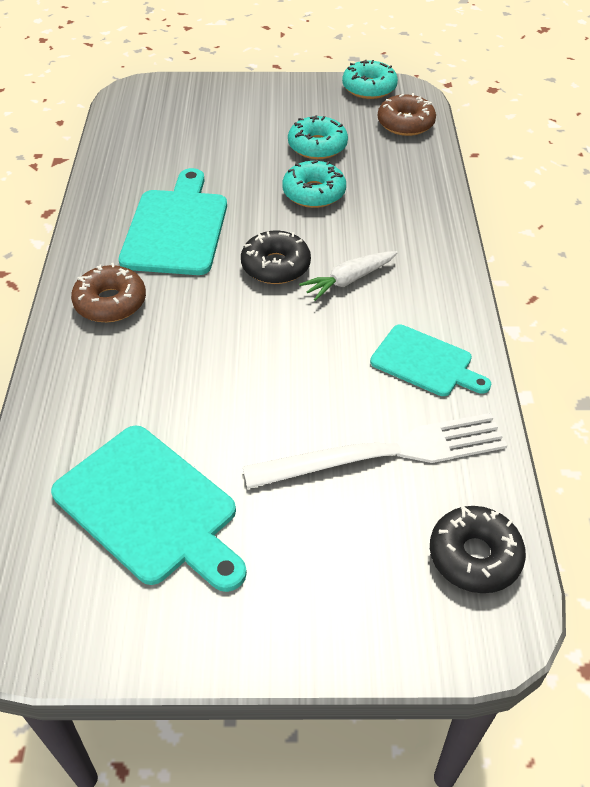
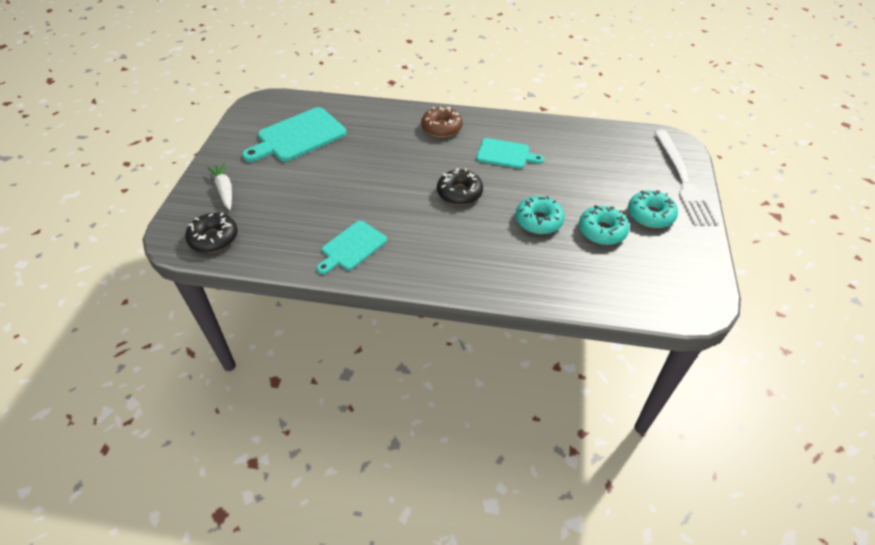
camera: 100 degrees right, 0 degrees up
turquoise cutting board [119,168,227,275] -> turquoise cutting board [476,138,544,169], size x0.62
white fork [242,413,507,489] -> white fork moved to [654,130,719,225]
white carrot [299,251,398,301] -> white carrot moved to [208,163,232,210]
turquoise donut [342,60,398,99] -> turquoise donut moved to [628,190,678,228]
brown donut [378,93,436,136] -> none

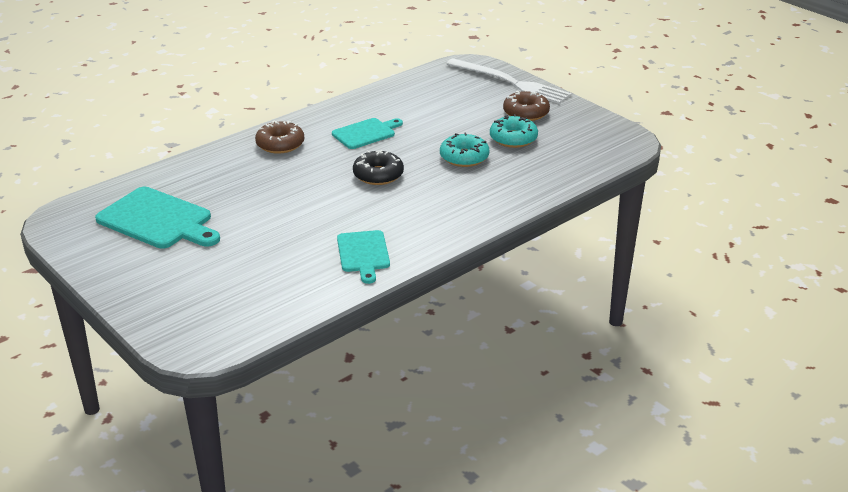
camera: 50 degrees left, 15 degrees down
black donut [185,213,238,253] -> none
white carrot [208,163,232,210] -> none
turquoise cutting board [242,107,347,162] -> turquoise cutting board turned 60 degrees counterclockwise [95,187,220,249]
turquoise donut [628,190,678,228] -> brown donut [503,90,550,121]

